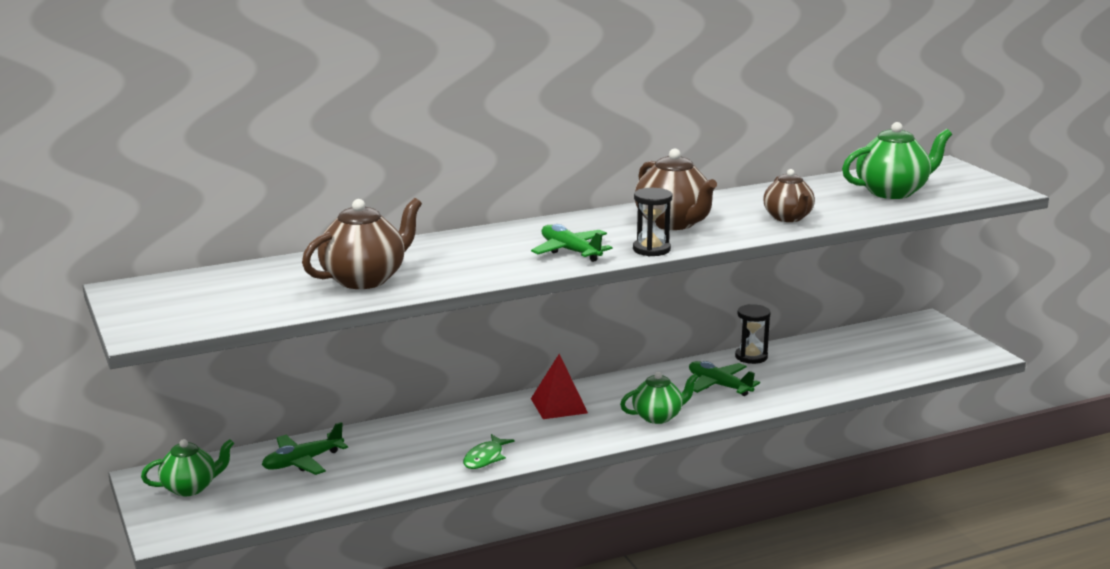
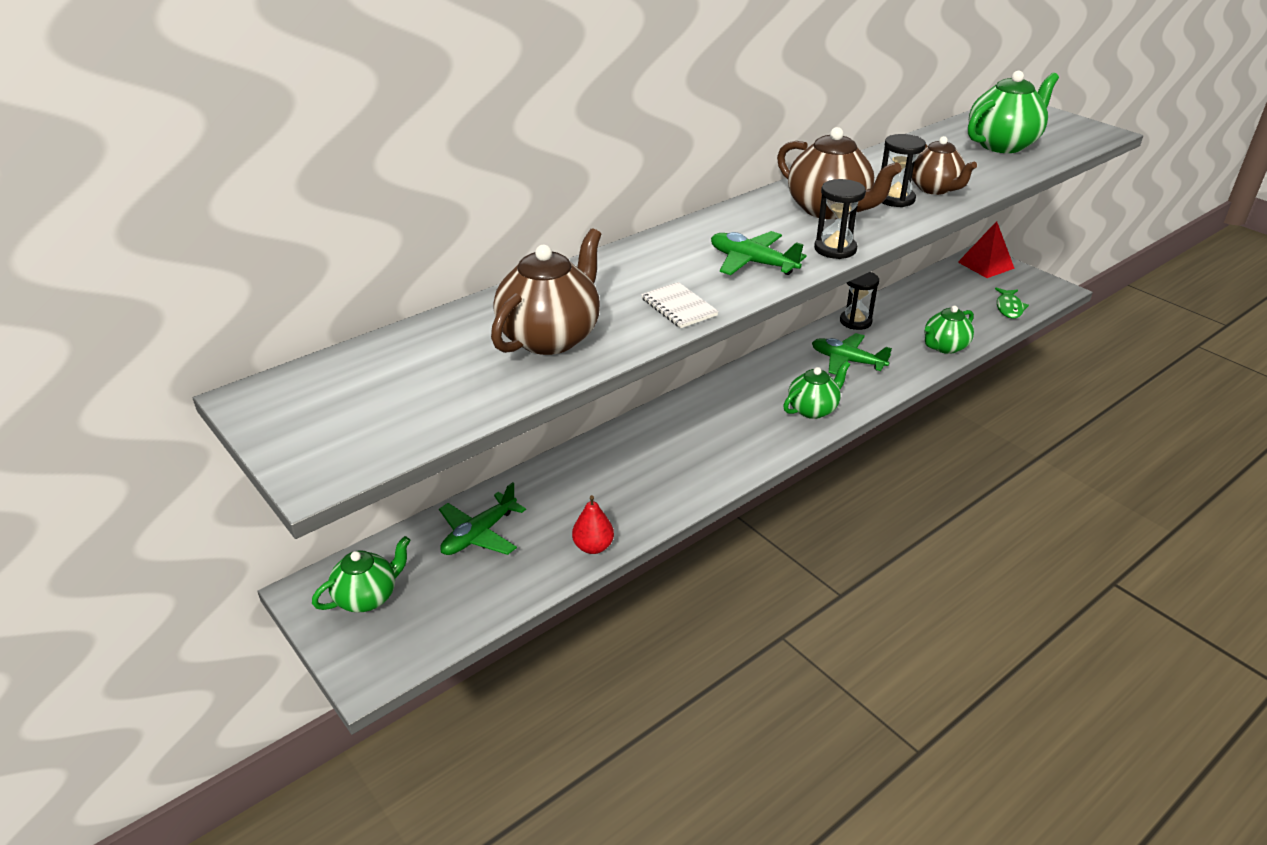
camera: 15 degrees left, 15 degrees up
green fish [463,434,515,469] -> green fish moved to [995,288,1029,319]
red pyramid [531,354,588,419] -> red pyramid moved to [958,221,1015,278]
none -> red pear [572,495,614,554]
none -> white notebook [641,282,719,328]
none -> black hourglass [881,134,926,207]
none -> green teapot [925,306,974,354]

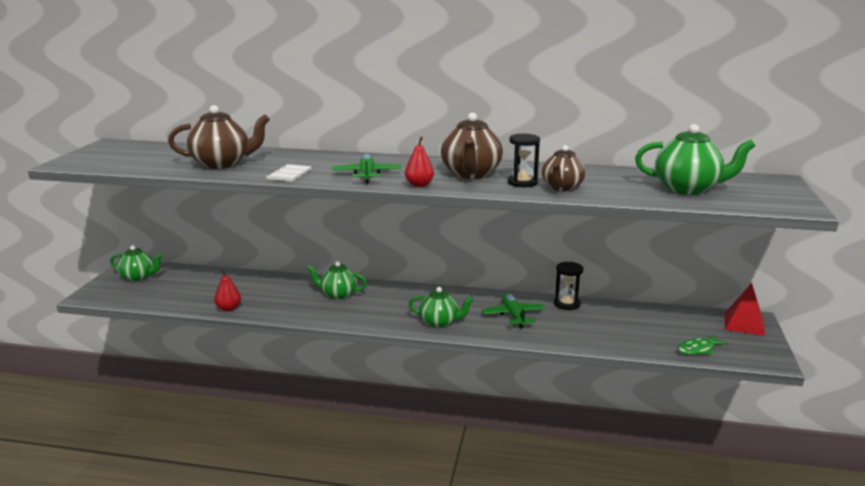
camera: 50 degrees right, 15 degrees down
green plane [439,482,526,555] -> none
black hourglass [814,179,866,259] -> red pear [405,137,434,187]
green teapot [925,306,974,354] -> green teapot moved to [307,261,367,299]

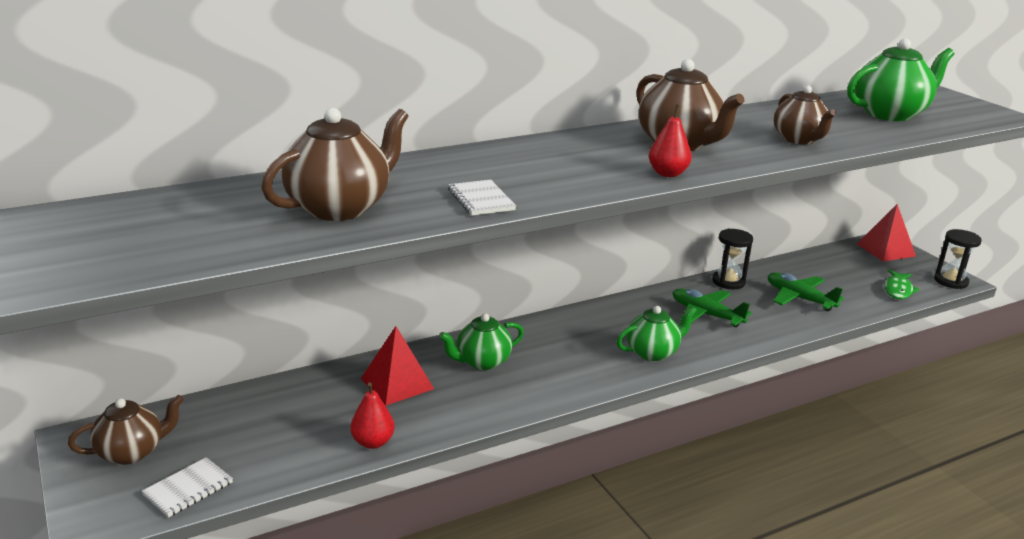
camera: 40 degrees left, 5 degrees up
green teapot [110,245,163,282] -> brown teapot [68,395,184,465]
green plane [332,154,401,184] -> green plane moved to [768,272,844,311]
black hourglass [508,134,540,187] -> black hourglass moved to [934,229,982,289]
none -> white notebook [142,457,233,518]
none -> red pyramid [361,326,434,406]

